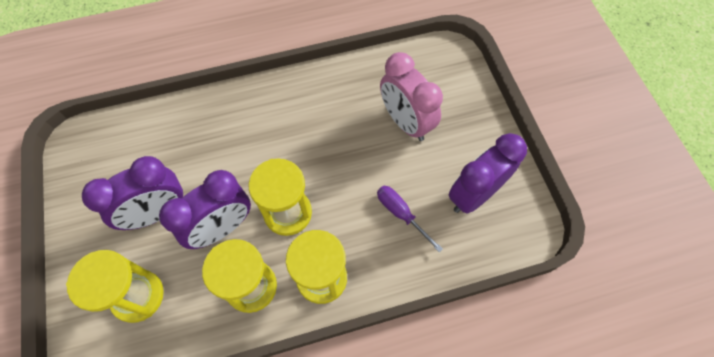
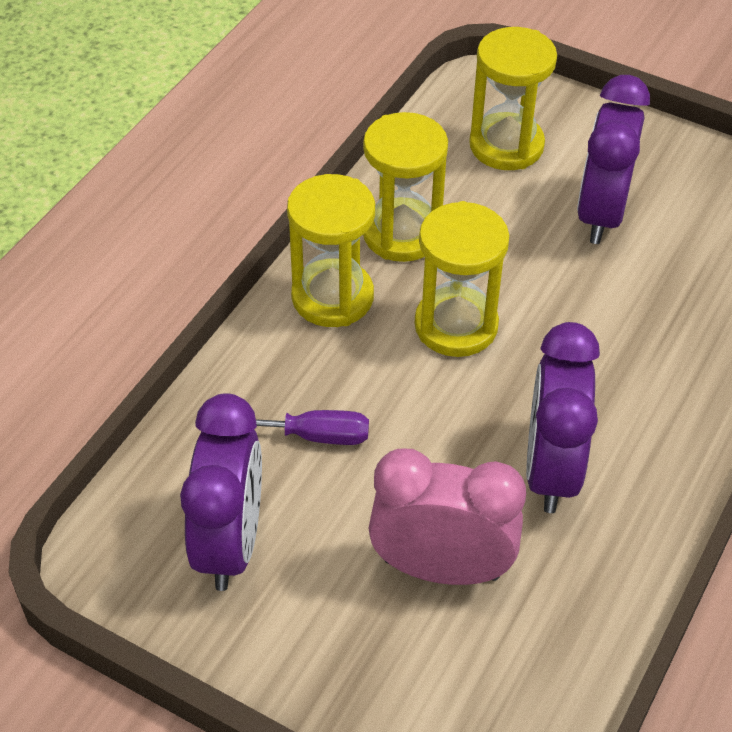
camera: 135 degrees right, 15 degrees down
purple clock [159,170,251,249] -> purple clock moved to [526,322,600,513]

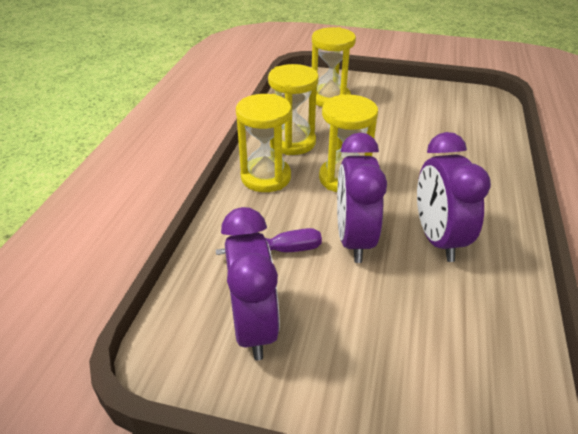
camera: 15 degrees left, 10 degrees down
pink clock [369,449,526,585] -> none
purple clock [577,75,650,244] -> purple clock moved to [337,132,387,263]

